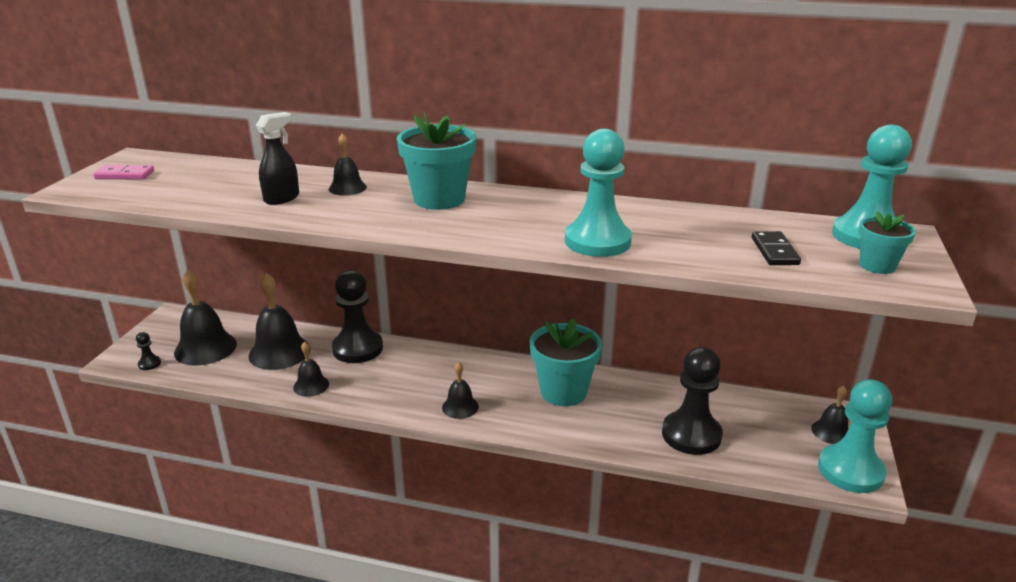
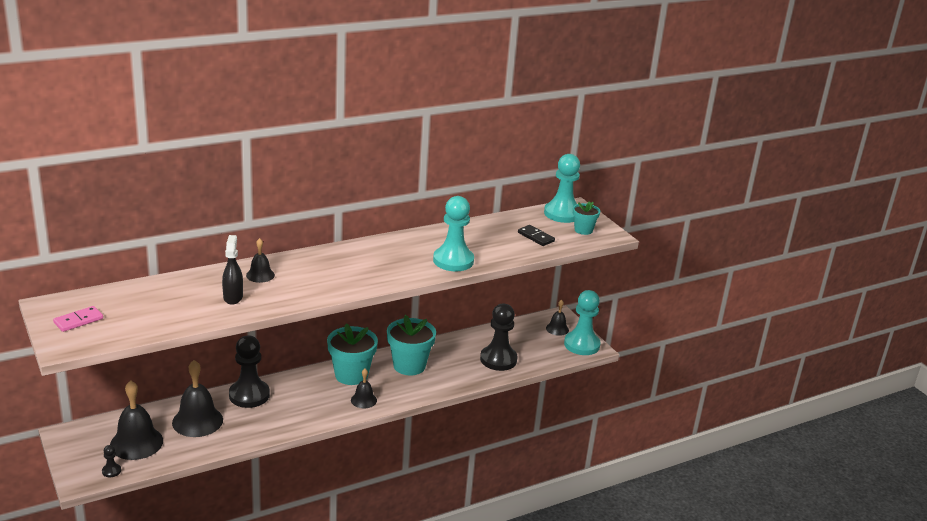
camera: 45 degrees left, 0 degrees up
black bell [293,342,329,397] -> none
turquoise flower pot [397,112,476,210] -> turquoise flower pot moved to [327,323,378,385]

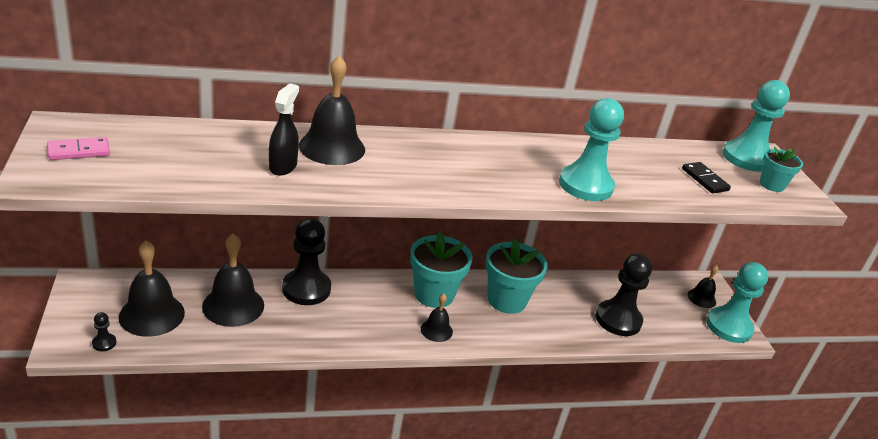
camera: 15 degrees right, 5 degrees up
black bell [246,238,275,283] -> black bell [299,55,365,165], size x1.82

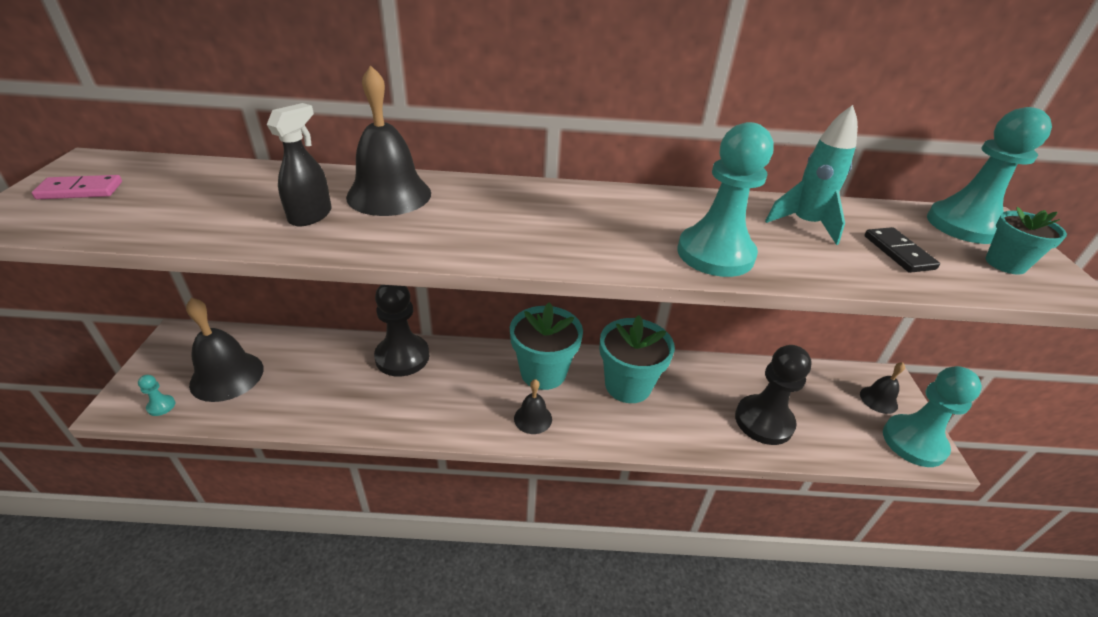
camera: 15 degrees right, 5 degrees up
black pawn [92,312,116,351] -> turquoise pawn [138,375,175,416]
black bell [202,234,264,327] -> none
none -> turquoise rocket [765,105,858,245]

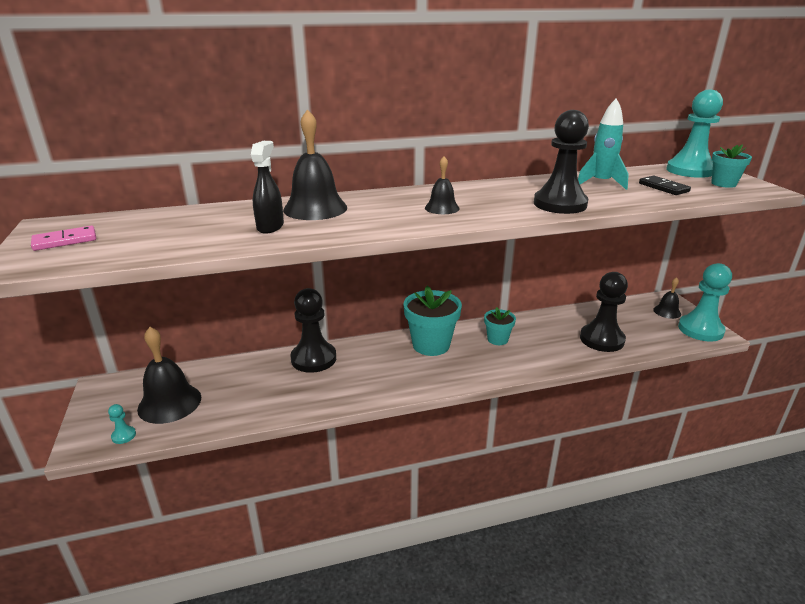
camera: 15 degrees left, 10 degrees down
black bell [514,379,552,434] -> black bell moved to [425,156,460,214]
turquoise flower pot [600,315,675,403] -> turquoise flower pot [484,307,516,345], size x0.56
turquoise pawn [678,122,774,277] -> black pawn [534,110,589,214]

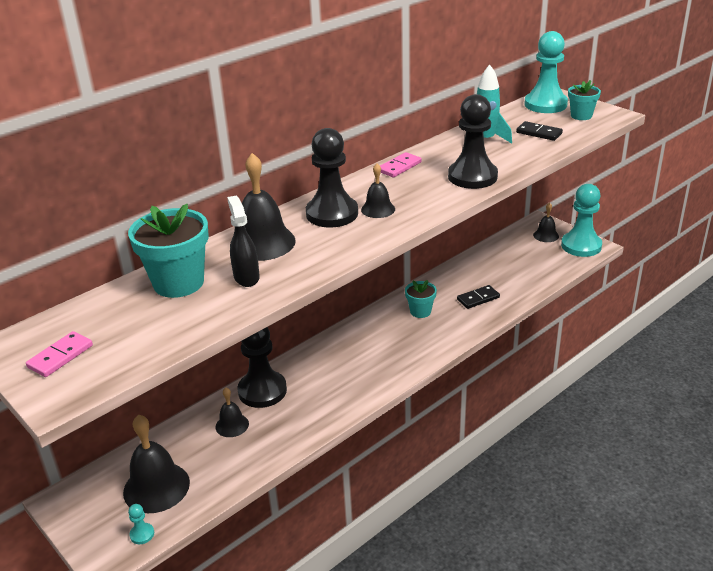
camera: 25 degrees left, 5 degrees up
turquoise flower pot [404,286,462,356] -> turquoise flower pot moved to [128,204,209,298]
black pawn [580,272,628,352] -> black pawn moved to [306,128,358,228]
none -> black bell [215,388,249,437]
none -> pink domino [380,152,422,177]
none -> black domino [457,285,500,309]

